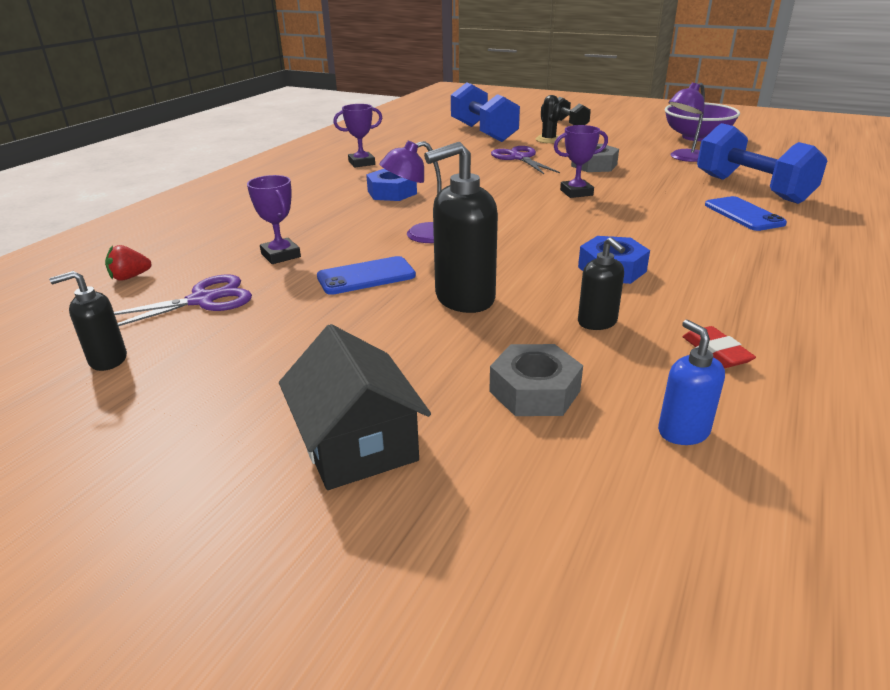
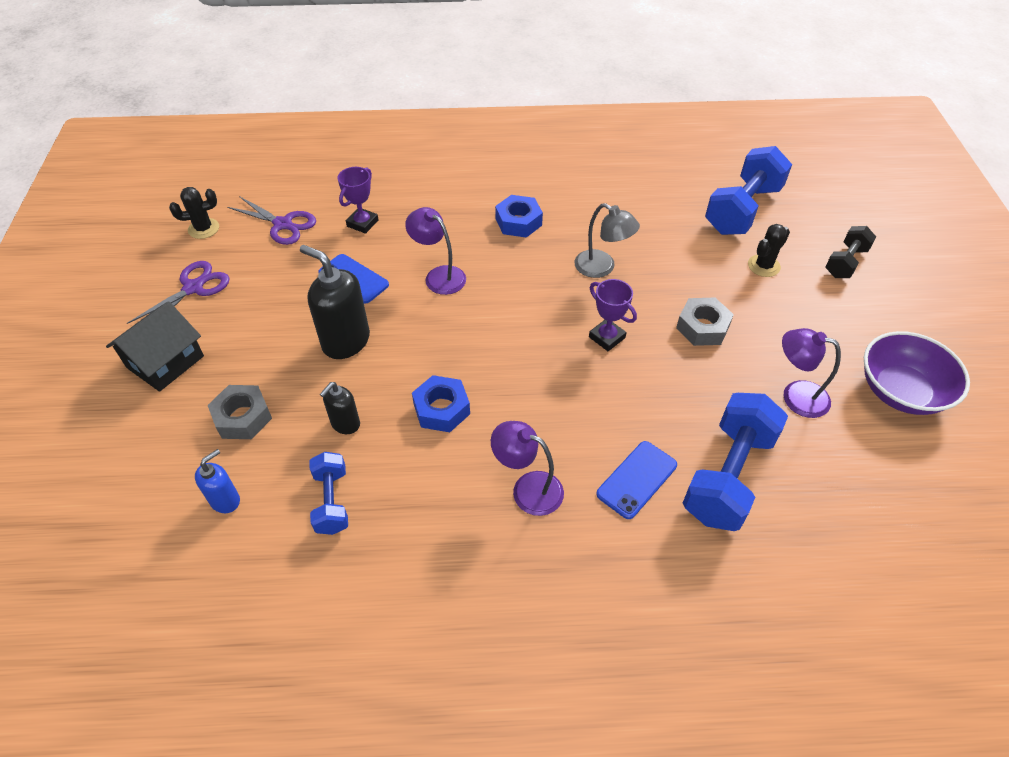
camera: 60 degrees right, 20 degrees up
black soap dispenser [49,271,127,371] -> black cactus [169,187,219,239]
red strawberry [105,245,152,281] -> none
purple trophy [333,104,382,168] -> none
purple scissors [491,146,560,174] -> purple scissors moved to [127,261,230,324]
red eraser [682,326,756,368] -> blue dumbbell [310,452,348,535]
none -> purple lamp [491,421,564,516]
none -> grey lamp [574,203,640,278]

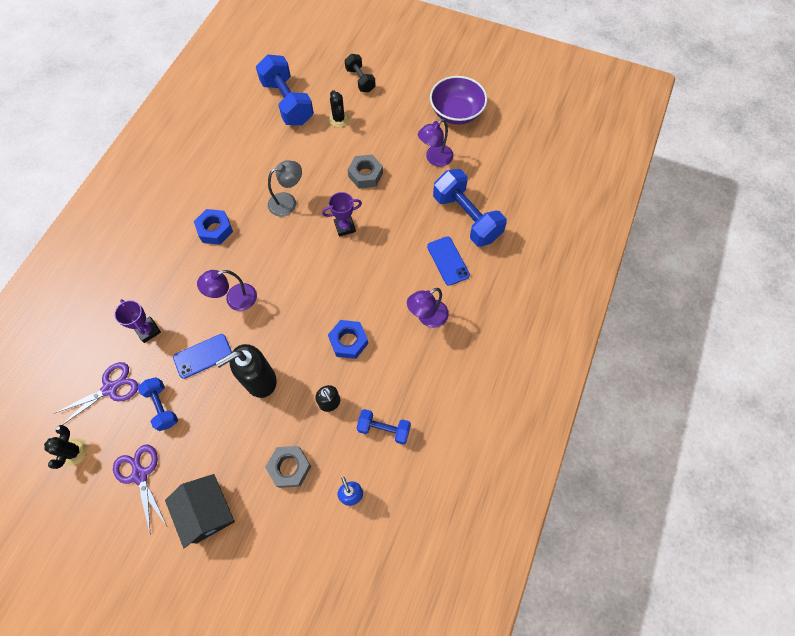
camera: 65 degrees left, 15 degrees up
none -> blue dumbbell [138,377,178,431]

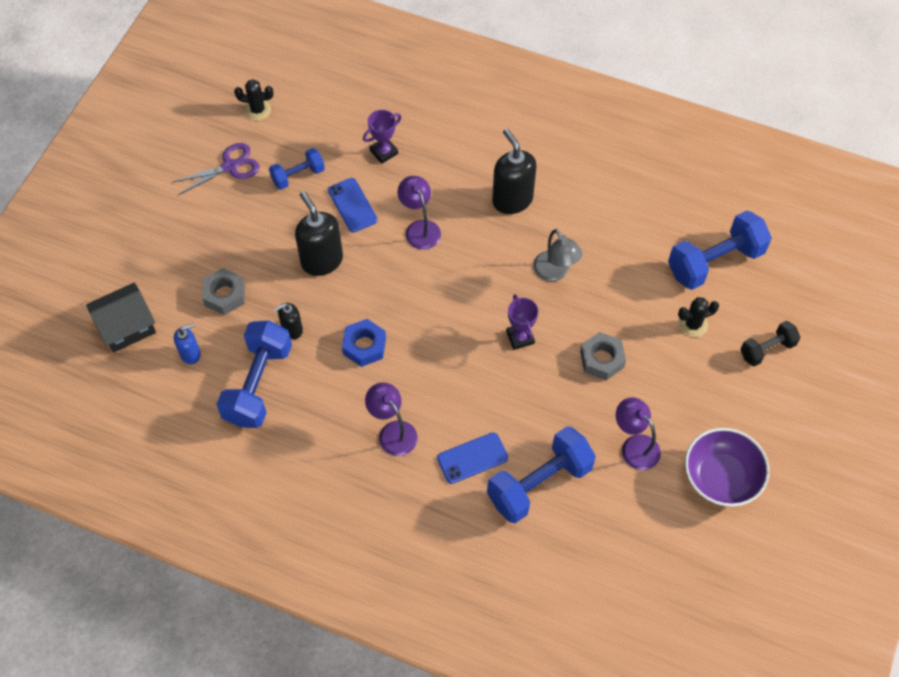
camera: 90 degrees right, 5 degrees down
purple scissors [53,362,138,425] -> none
black house [165,474,235,548] -> black house moved to [86,282,156,353]
blue nut [194,209,233,245] -> black soap dispenser [492,128,537,214]
blue dumbbell [357,409,411,445] -> blue dumbbell [216,321,292,428], size x1.79

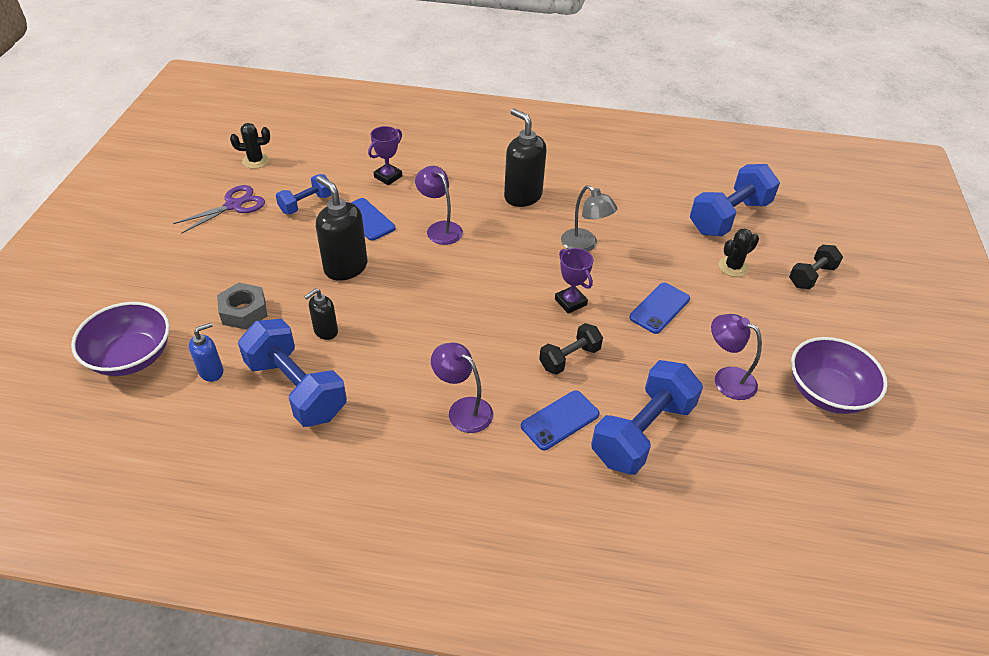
camera: 15 degrees left, 15 degrees down
black house [86,282,156,353] -> purple bowl [71,302,170,376]
blue dumbbell [216,321,292,428] -> blue dumbbell turned 45 degrees counterclockwise [238,319,347,427]
blue nut [342,319,386,367] -> none
grey nut [580,332,626,380] -> blue phone [629,283,690,334]
none -> black dumbbell [539,323,603,374]

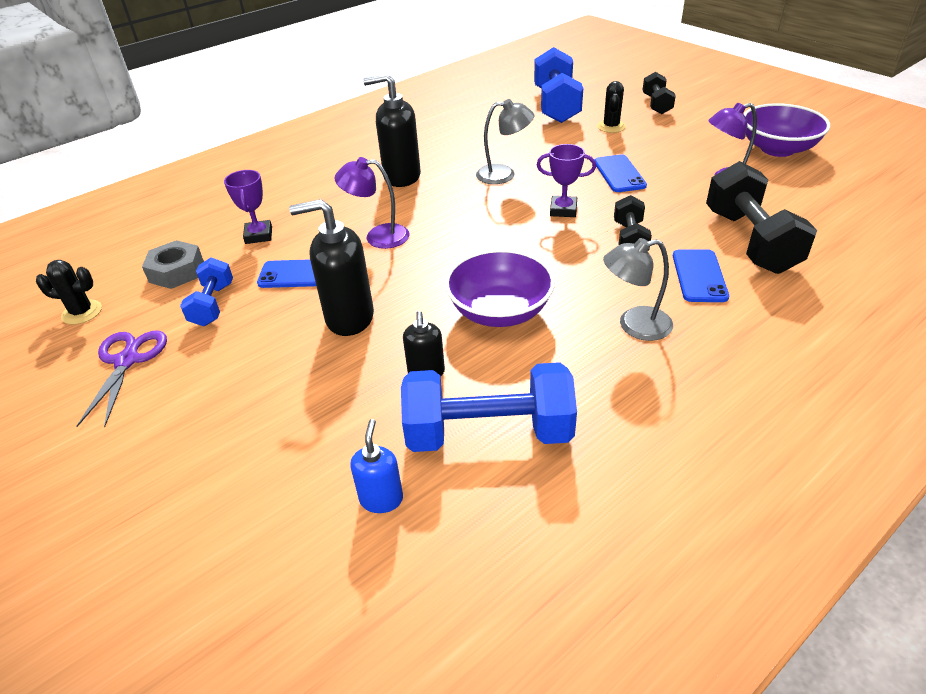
camera: 45 degrees left, 5 degrees down
purple bowl [71,302,170,376] -> purple bowl moved to [445,249,555,327]
grey nut [217,283,267,329] -> grey nut moved to [142,240,204,289]
black cactus [230,123,270,169] -> black cactus turned 60 degrees clockwise [36,260,102,325]
purple lamp [431,342,493,433] -> grey lamp [603,238,673,341]
blue dumbbell [591,360,703,475] -> black dumbbell [706,161,817,274]

